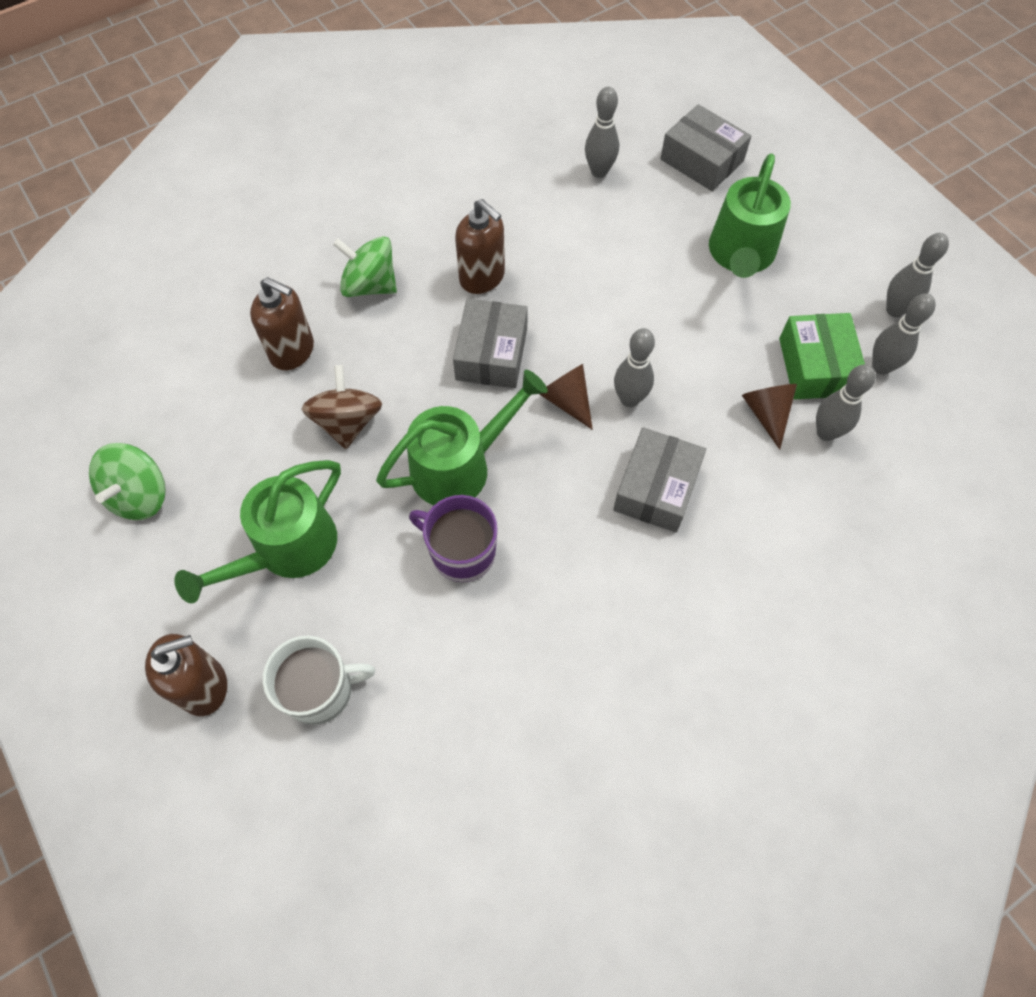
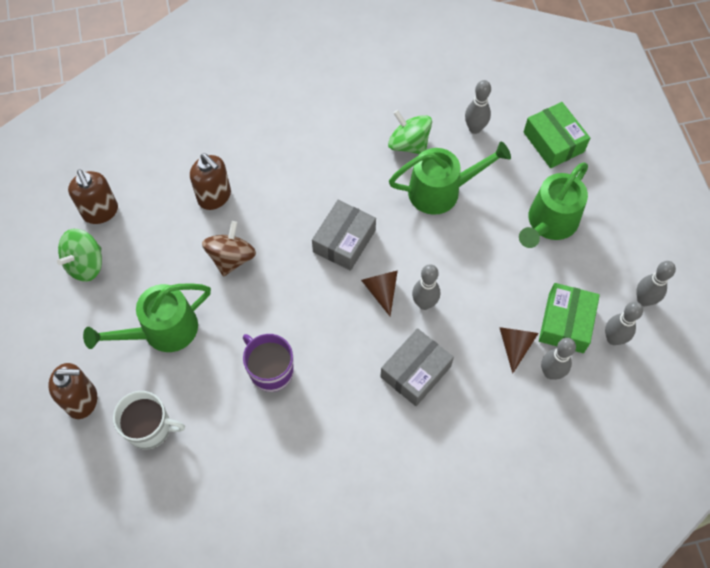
camera: 20 degrees right, 0 degrees up
green spinning top [333,236,397,297] -> green spinning top moved to [388,110,432,154]
green watering can [376,370,548,505] -> green watering can moved to [389,141,511,215]
brown soap dispenser [455,199,505,294] -> brown soap dispenser moved to [68,169,118,224]
grey box [660,104,751,191] -> green box [524,102,590,168]

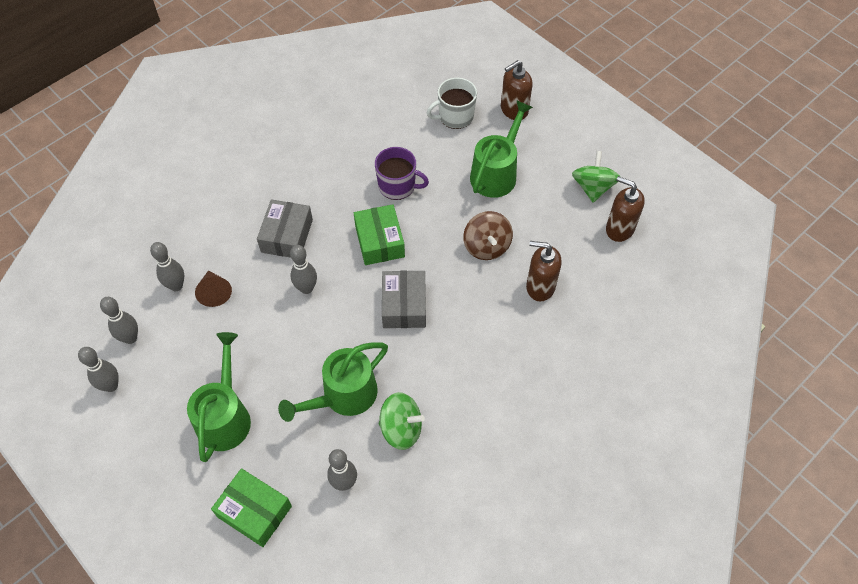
camera: 150 degrees right, 5 degrees down
brown cone [361,270,398,316] -> none
green box [539,283,600,353] -> green box moved to [354,204,405,265]

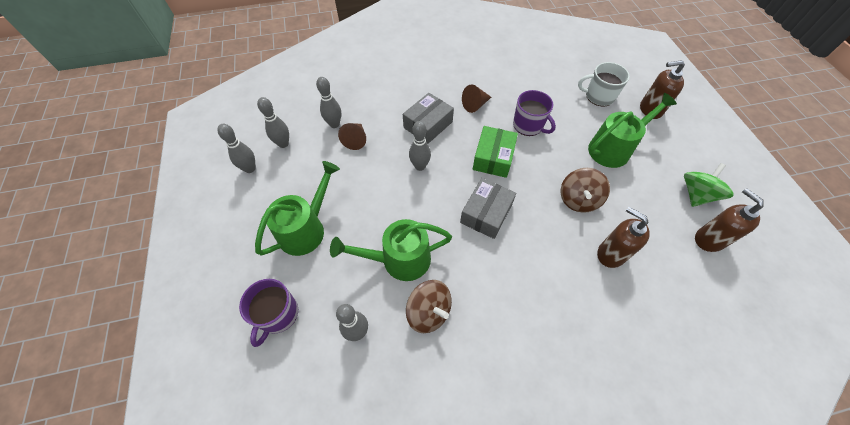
camera: 30 degrees right, 0 degrees up
green box [211,468,292,547] -> purple mug [239,279,298,347]
green spinning top [379,392,425,450] -> brown spinning top [406,280,452,333]
none -> brown cone [462,85,491,113]

